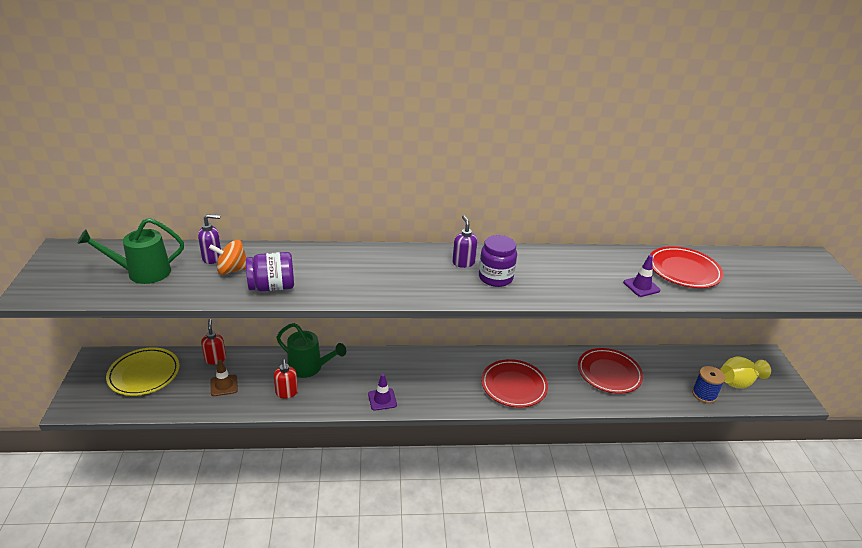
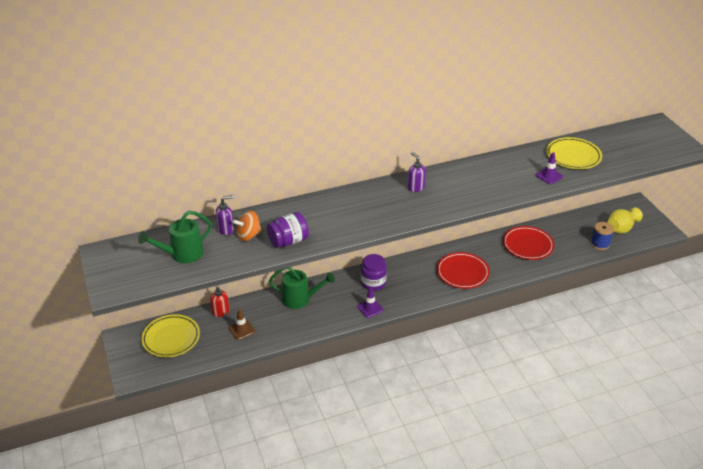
camera: 15 degrees left, 5 degrees up
red soap dispenser [274,359,298,399] -> none
purple jar [479,235,517,287] -> purple jar moved to [361,254,387,291]
red plate [650,246,723,288] -> yellow plate [546,137,602,169]

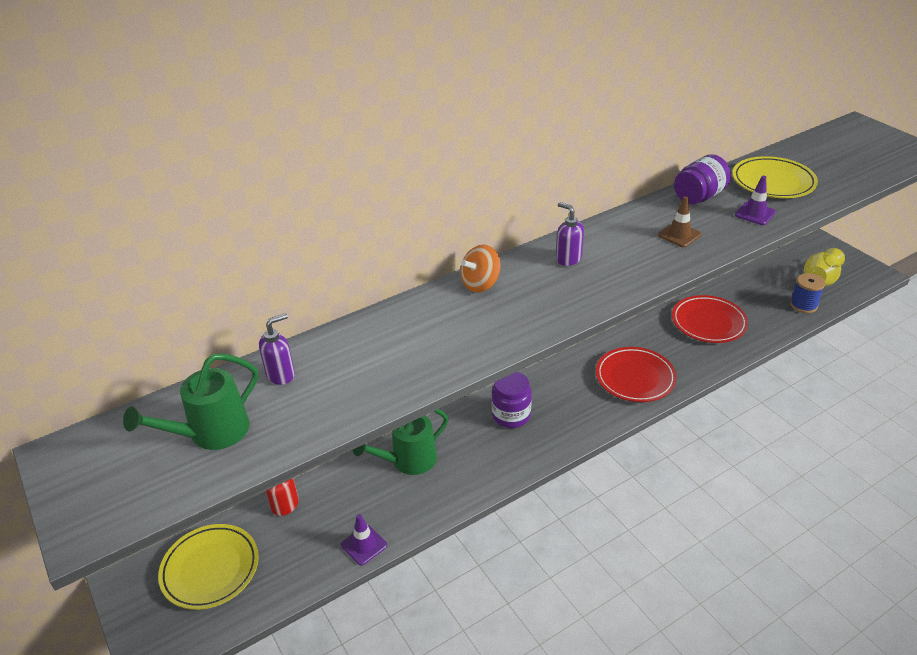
camera: 10 degrees left, 0 degrees up
brown traffic cone [229,309,255,340] -> brown traffic cone moved to [658,196,701,247]
orange spinning top [232,211,262,241] -> orange spinning top moved to [461,245,501,293]
purple jar [267,212,309,248] -> purple jar moved to [674,154,731,204]
green watering can [269,267,335,309] -> green watering can turned 150 degrees clockwise [352,409,448,475]
purple traffic cone [357,288,384,318] -> purple traffic cone moved to [341,514,387,565]

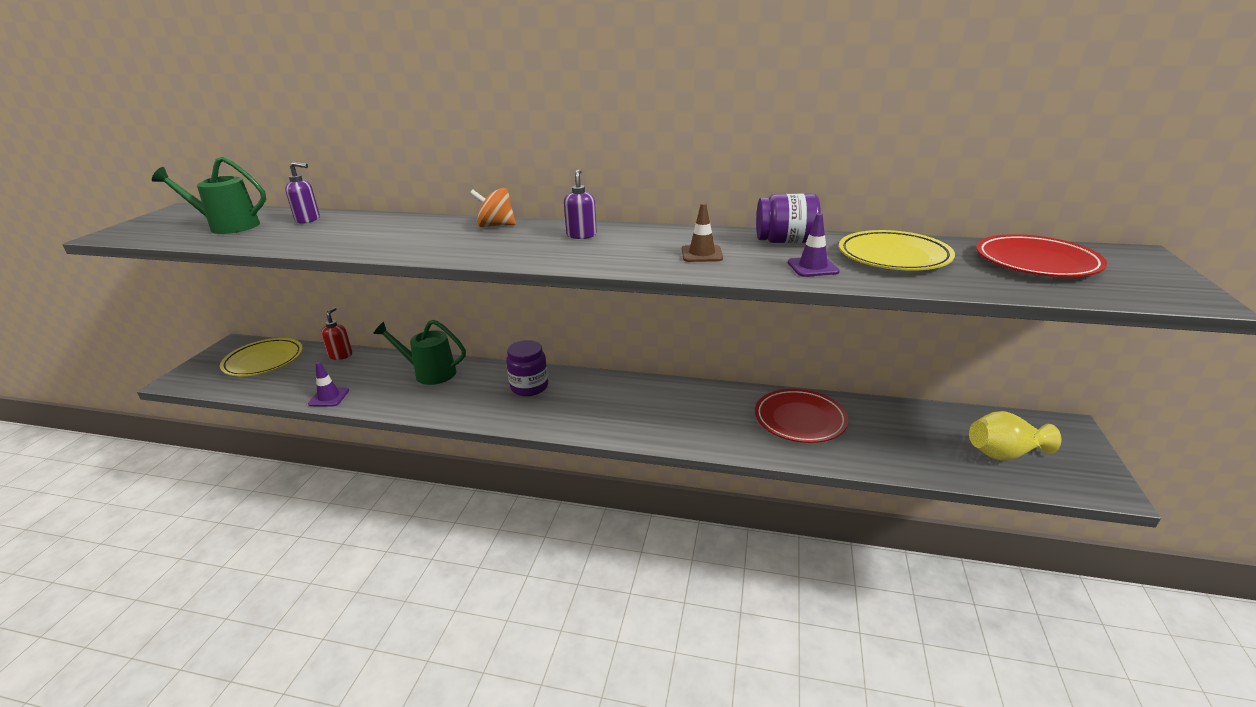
camera: 45 degrees right, 10 degrees down
red plate [596,347,677,402] -> red plate moved to [976,234,1107,277]
blue spool [790,273,825,313] -> none

